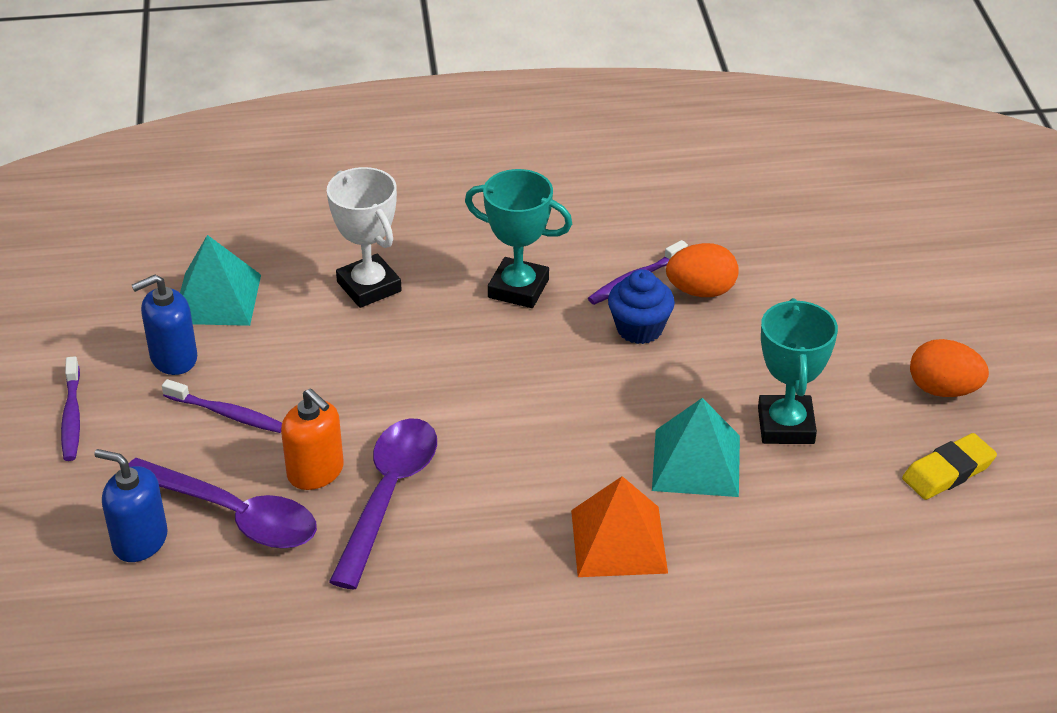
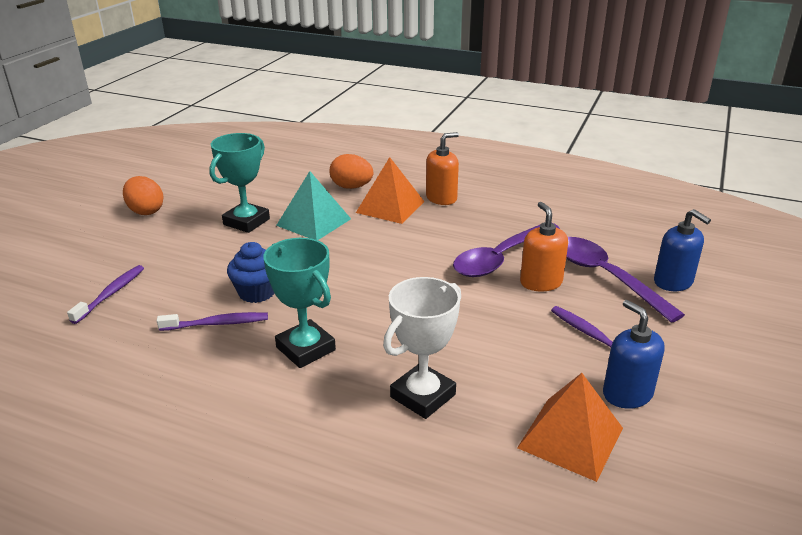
camera: 150 degrees left, 10 degrees down
purple toothbrush [61,356,80,461] -> purple toothbrush moved to [67,265,144,324]
blue soap dispenser [132,275,197,375] -> blue soap dispenser turned 120 degrees counterclockwise [603,300,665,409]
turquoise pyramid [180,235,261,326] -> orange pyramid [517,373,623,482]
white trophy [327,167,402,308] -> white trophy turned 45 degrees clockwise [383,277,461,419]
orange egg [666,243,739,297] -> orange egg moved to [330,154,374,189]
yellow eraser [902,433,997,500] -> none
none -> orange soap dispenser [426,132,459,205]

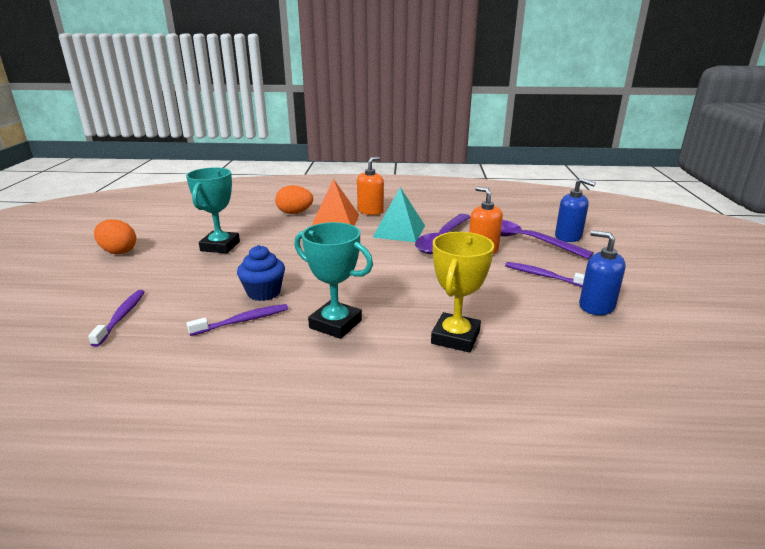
camera: 20 degrees left, 5 degrees down
turquoise pyramid [276,171,351,240] -> turquoise pyramid moved to [372,187,425,242]
white trophy [383,277,461,419] -> yellow trophy [431,232,494,353]
orange pyramid [517,373,623,482] -> none

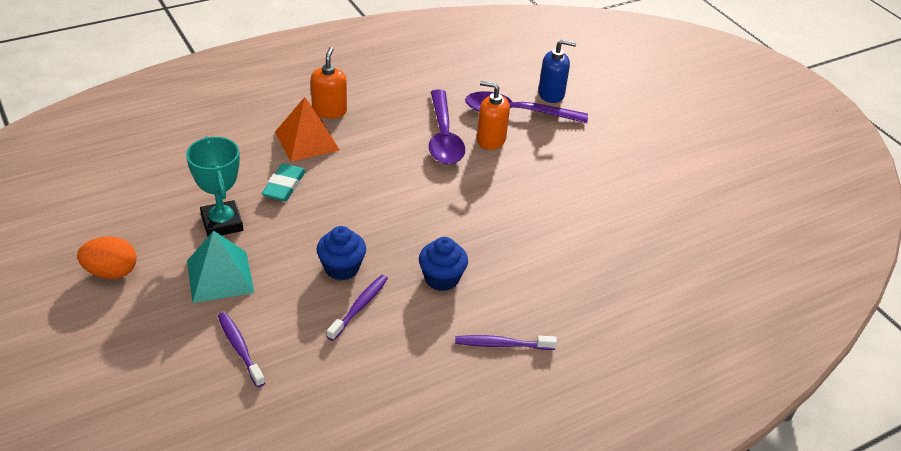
camera: 35 degrees left, 15 degrees up
orange egg [275,185,313,214] -> none
turquoise trophy [294,222,373,339] -> blue cupcake [419,237,468,291]
turquoise pyramid [372,187,425,242] -> turquoise pyramid moved to [187,231,254,303]
yellow trophy [431,232,494,353] -> none
purple toothbrush [505,262,585,287] -> purple toothbrush moved to [455,335,557,350]
blue soap dispenser [579,230,626,315] -> none
none -> turquoise eraser [262,163,306,201]

